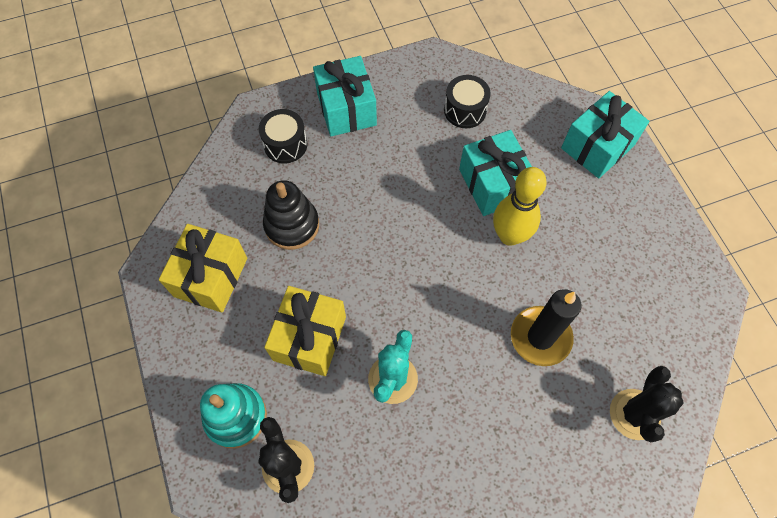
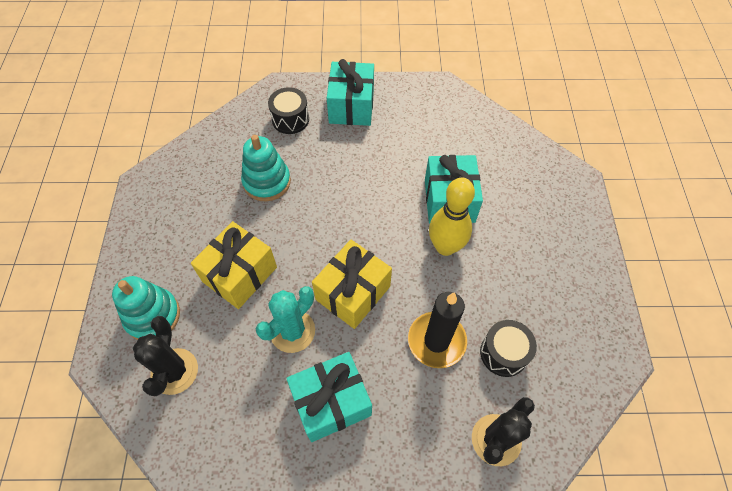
camera: 20 degrees right, 5 degrees down
yellow gift [159,224,247,313] -> yellow gift moved to [312,240,392,329]
black stacking toy [263,180,319,250] -> turquoise stacking toy [241,135,291,201]
black drum [444,75,491,128] -> black drum moved to [480,320,537,377]
turquoise gift [561,91,650,179] -> turquoise gift moved to [286,352,372,442]

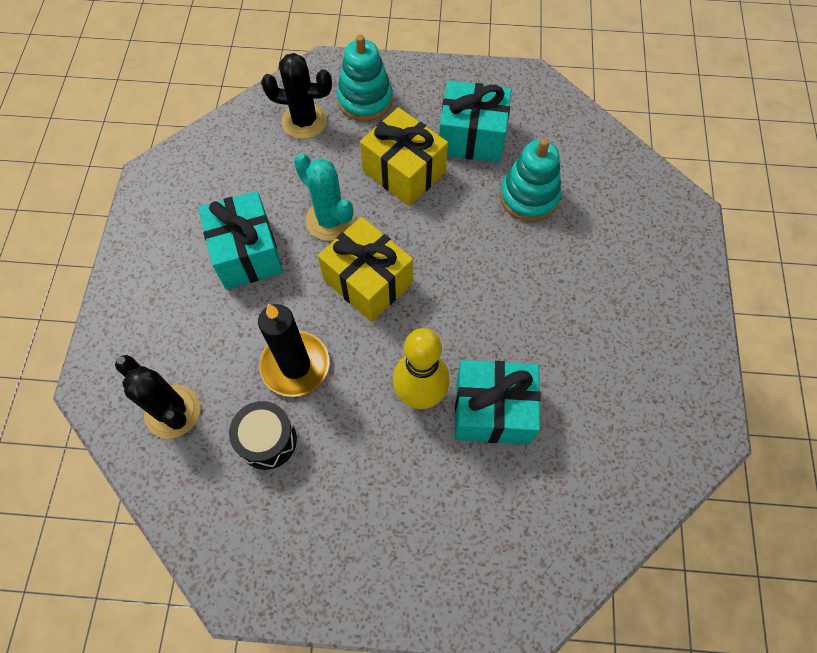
camera: 95 degrees right, 5 degrees up
black drum [268,87,309,134] -> none
turquoise gift [327,59,374,126] -> turquoise gift moved to [439,81,512,163]

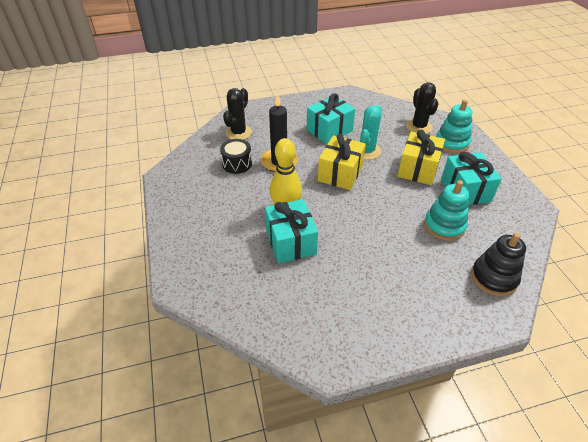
camera: 70 degrees right, 20 degrees down
none -> black stacking toy [471,233,526,296]

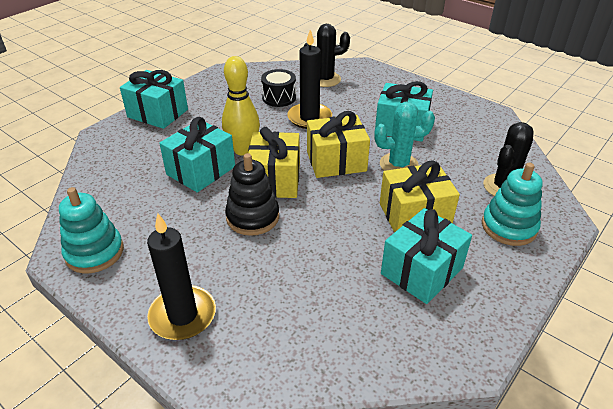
camera: 55 degrees right, 5 degrees down
turquoise stacking toy [424,180,469,241] -> turquoise stacking toy moved to [59,187,124,273]
black stacking toy [471,233,526,296] -> black stacking toy moved to [225,153,279,236]
none -> turquoise gift [120,70,188,129]
none -> black candle [147,213,216,340]
none -> yellow gift [248,127,300,198]

